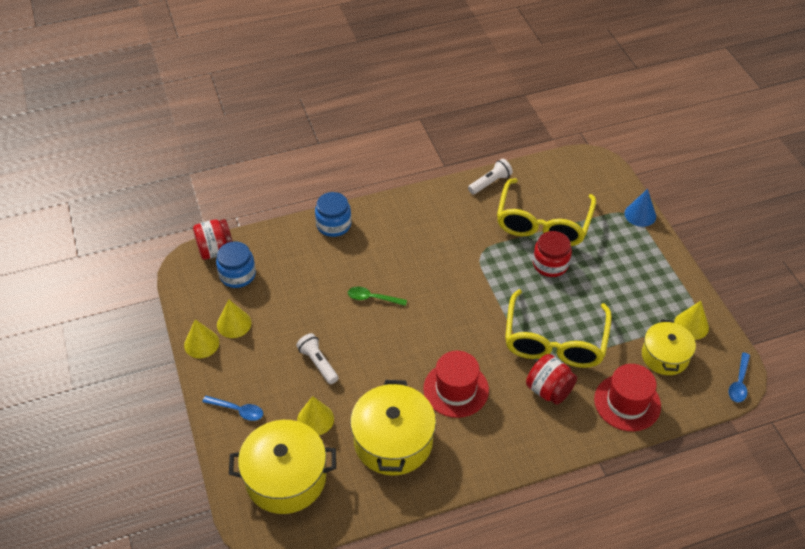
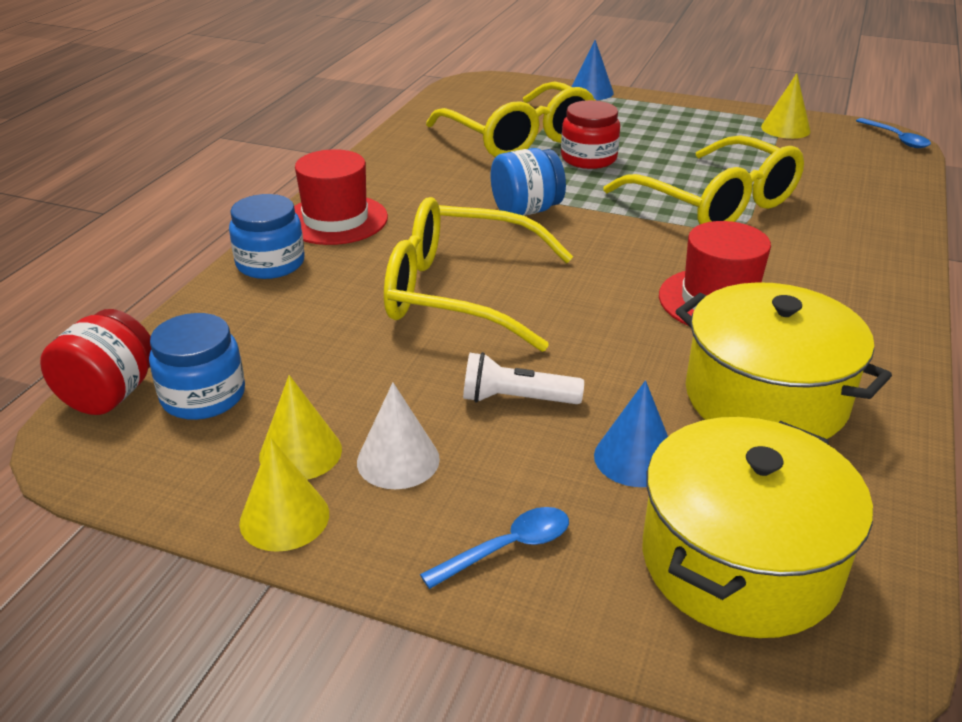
camera: 50 degrees left, 15 degrees down
yellow cone [297,396,334,435] -> blue cone [594,380,668,487]
green spoon [348,287,407,306] -> yellow glasses [384,197,573,352]
white flashlight [468,159,513,194] -> none
red jar [526,354,577,405] -> none
red hat [594,364,661,431] -> red hat moved to [294,149,388,245]
yellow pot [642,320,696,375] -> none
none -> white cone [357,382,440,489]
none -> blue jar [491,148,566,216]

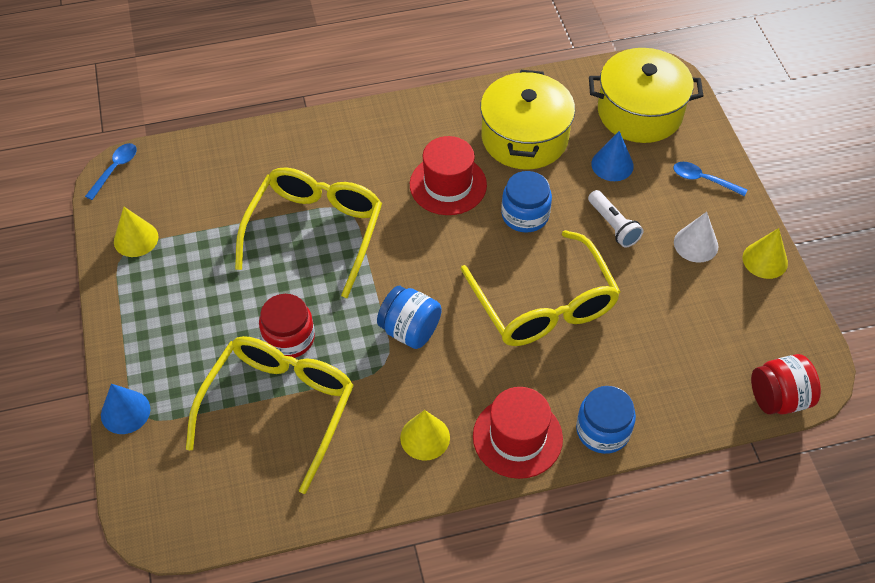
camera: 125 degrees left, 20 degrees up
blue jar [149,313,245,420] -> blue jar moved to [501,171,552,233]
yellow cone [259,375,342,480] -> yellow cone moved to [400,410,450,461]

